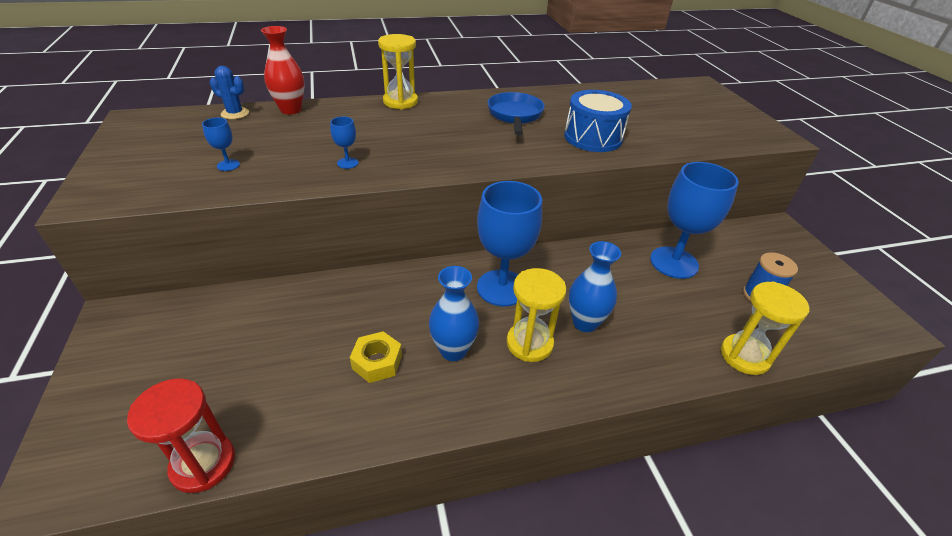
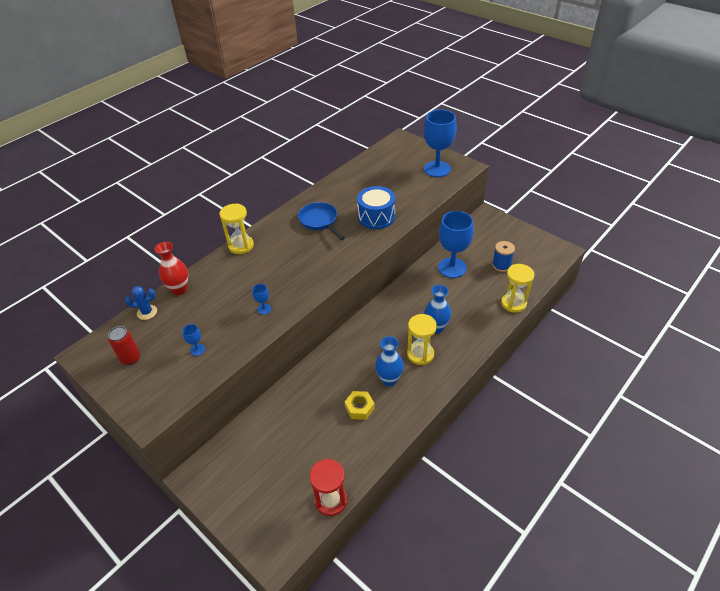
camera: 30 degrees left, 5 degrees up
blue goblet [477,181,542,306] -> blue goblet moved to [424,110,456,177]
none -> red can [108,326,140,365]

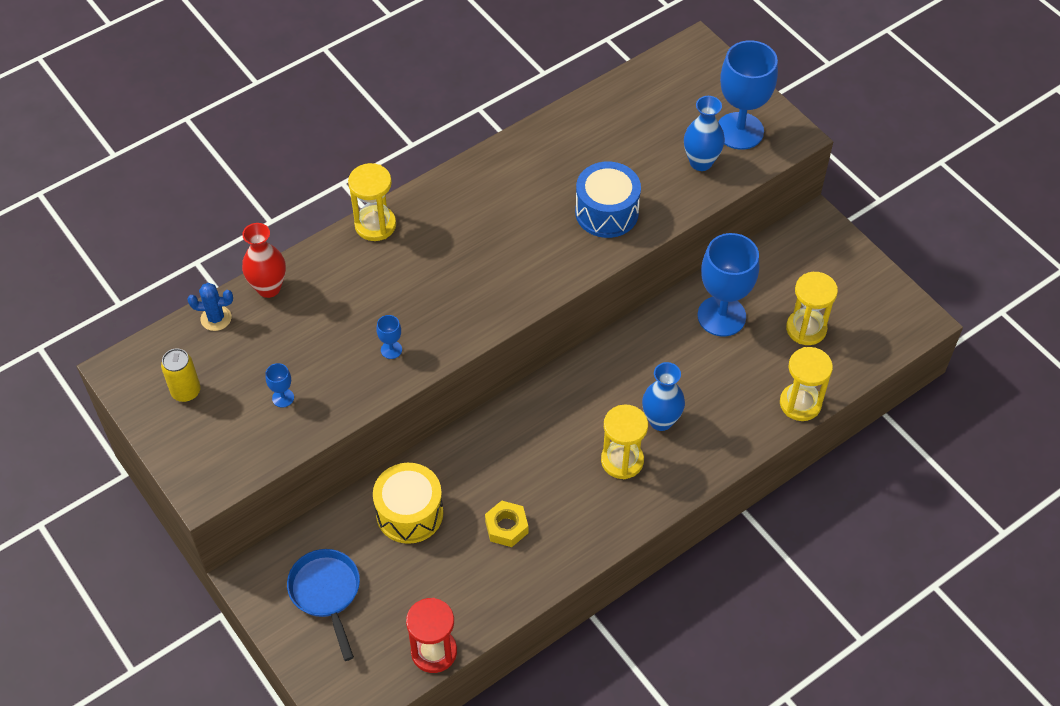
camera: 10 degrees right, 10 degrees up
red can [108,326,140,365] -> yellow can [161,348,201,402]
blue pan [298,202,345,240] -> blue pan moved to [287,549,360,661]
blue vase [375,336,404,386] -> blue vase moved to [684,96,725,171]
blue spool [492,241,515,272] -> yellow hourglass [786,272,838,345]
none -> yellow drum [373,463,443,544]

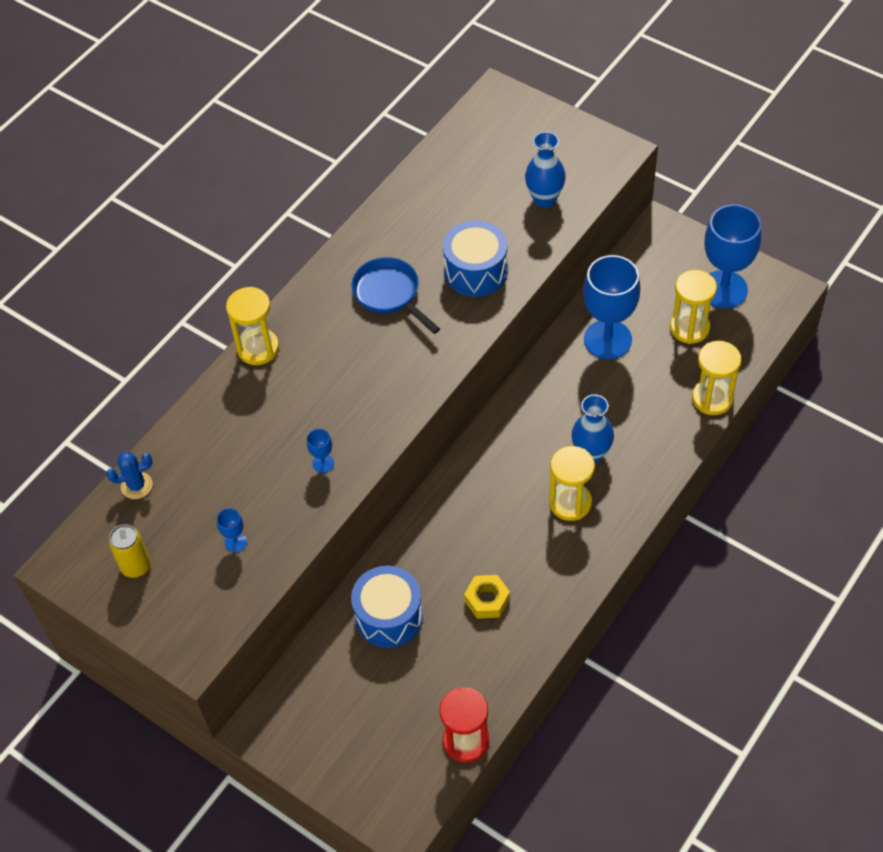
camera: 15 degrees left, 0 degrees up
red vase [242,223,286,298] -> none
blue pan [287,549,360,661] -> blue pan moved to [352,257,440,334]
yellow drum [373,463,443,544] -> blue drum [351,566,423,648]
blue goblet [718,40,778,150] -> blue goblet moved to [705,204,761,309]

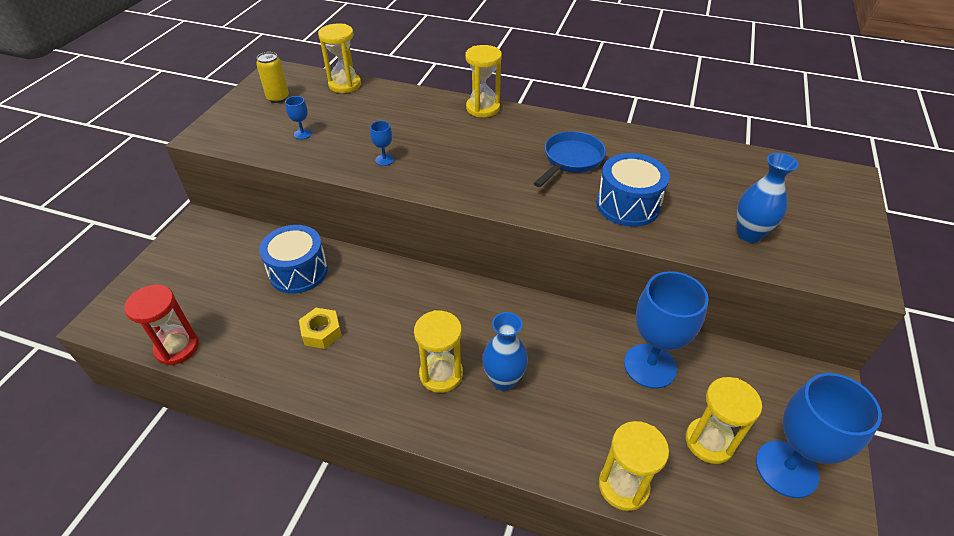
camera: 70 degrees right, 10 degrees down
blue cactus [106,452,153,499] -> yellow hourglass [318,23,361,93]

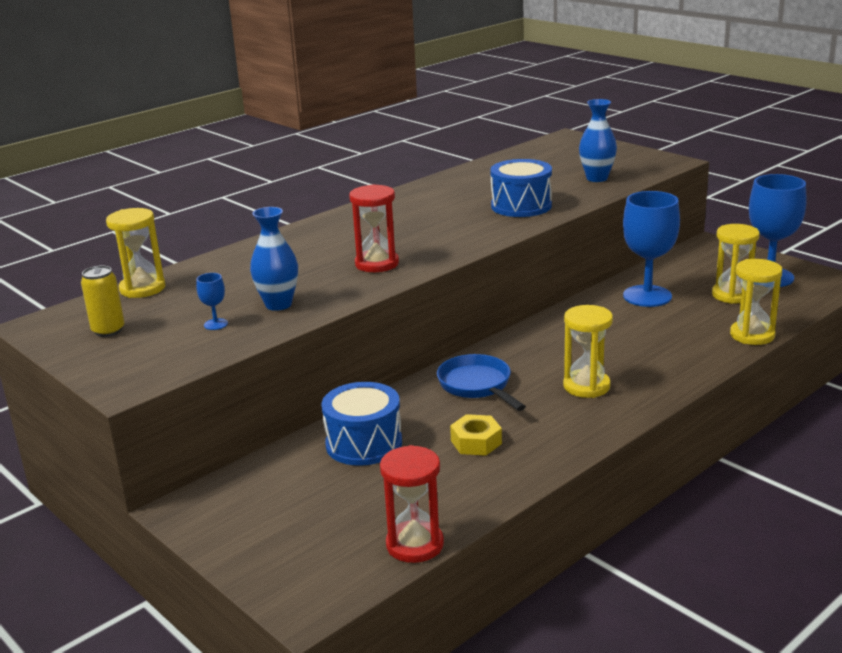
camera: 60 degrees left, 20 degrees down
blue goblet [370,121,394,166] -> none
yellow hourglass [465,45,502,117] -> none
blue vase [482,312,528,391] -> blue vase moved to [250,207,298,311]
blue pan [534,131,606,187] -> blue pan moved to [437,354,526,411]
none -> red hourglass [349,184,399,272]

